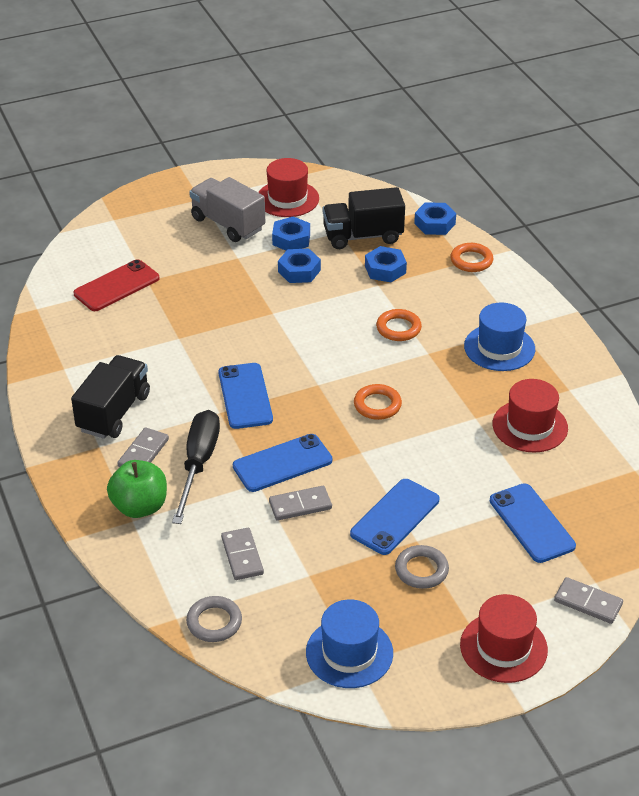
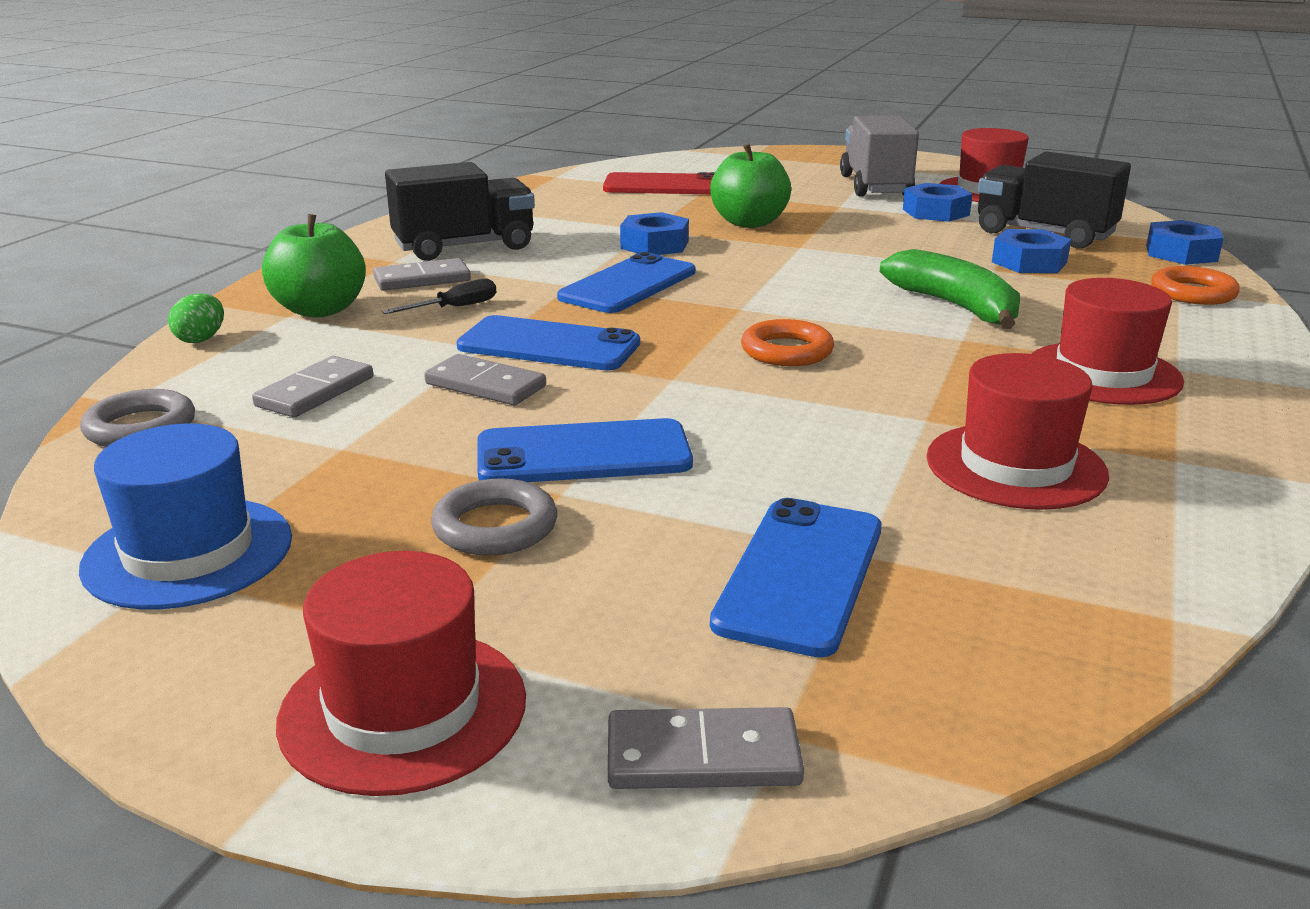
camera: 45 degrees right, 15 degrees down
black screwdriver [172,410,220,524] -> black screwdriver [382,279,496,314], size x0.47
blue nut [278,248,321,283] -> blue nut moved to [620,212,689,255]
orange ring [376,309,422,341] -> green banana [880,249,1020,329]
blue hat [464,302,535,371] -> red hat [1031,278,1184,405]
grey domino [554,577,623,624] -> grey domino turned 75 degrees counterclockwise [608,707,804,789]
none -> green egg [168,293,224,343]
none -> green apple [710,144,791,228]

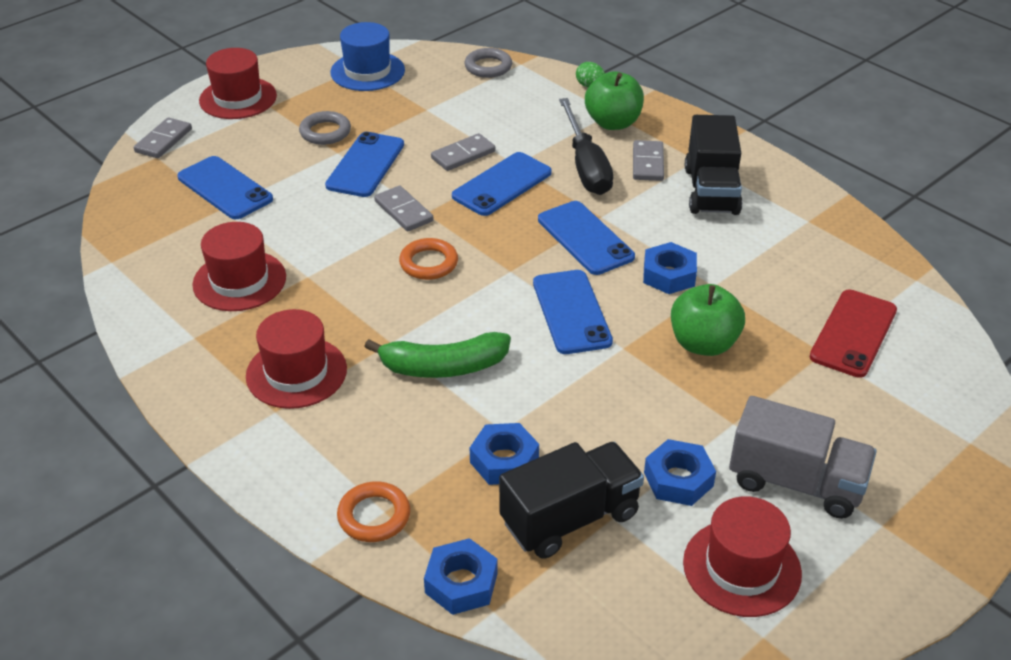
camera: 115 degrees right, 15 degrees up
grey domino [252,356,373,417] -> grey domino moved to [374,186,434,231]
black screwdriver [382,279,496,314] -> black screwdriver [559,98,613,195], size x2.11
none -> blue phone [533,270,613,354]

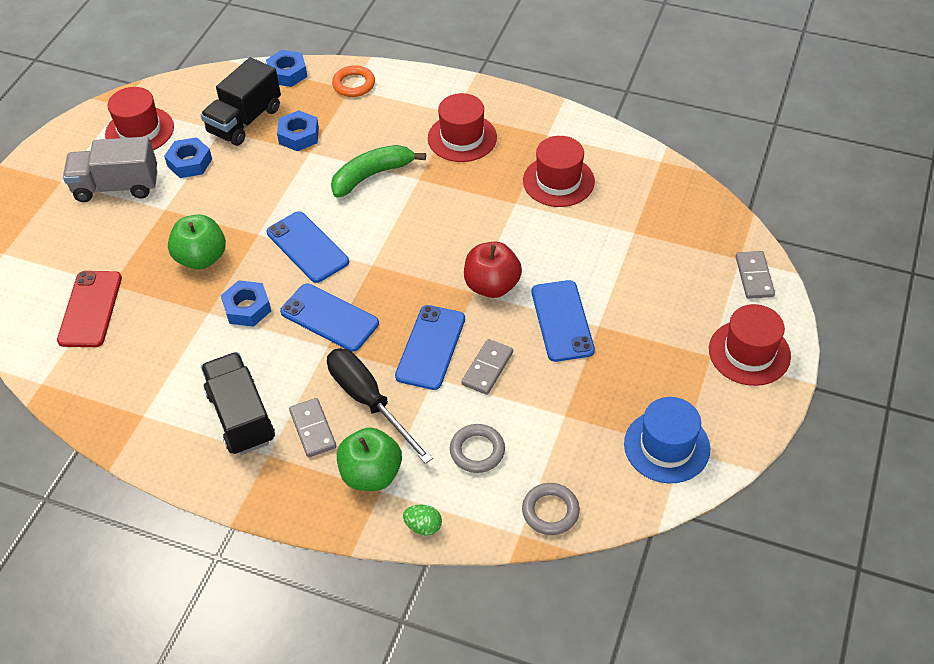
camera: 155 degrees right, 10 degrees up
blue phone [177,156,273,220] -> none
grey ring [299,111,351,145] -> grey ring moved to [450,424,505,473]
grey domino [374,186,434,231] -> red apple [464,242,522,298]
orange ring [399,238,458,280] -> none

